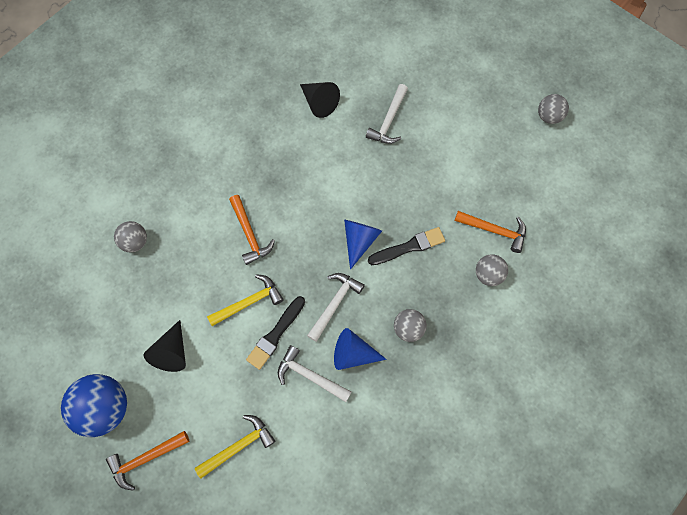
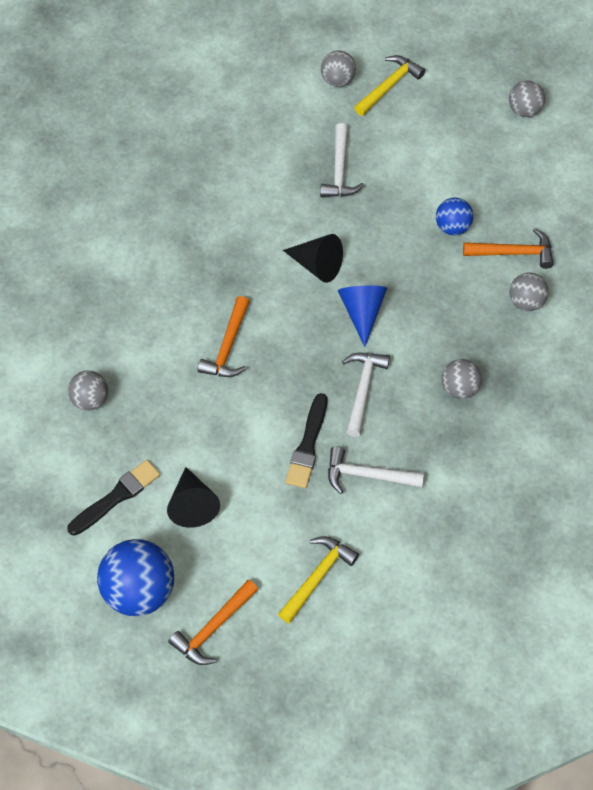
camera: 20 degrees left, 10 degrees down
yellow hammer [207,274,284,326] -> yellow hammer moved to [354,55,425,116]
orange hammer [229,195,275,265] -> orange hammer turned 60 degrees clockwise [198,296,250,377]
black cone [300,82,340,118] -> black cone moved to [283,234,343,283]
blue cone [334,328,387,370] -> none
black brush [368,227,445,265] -> black brush moved to [67,460,160,536]
none -> grey ball [321,50,356,87]
none -> blue ball [436,198,473,236]

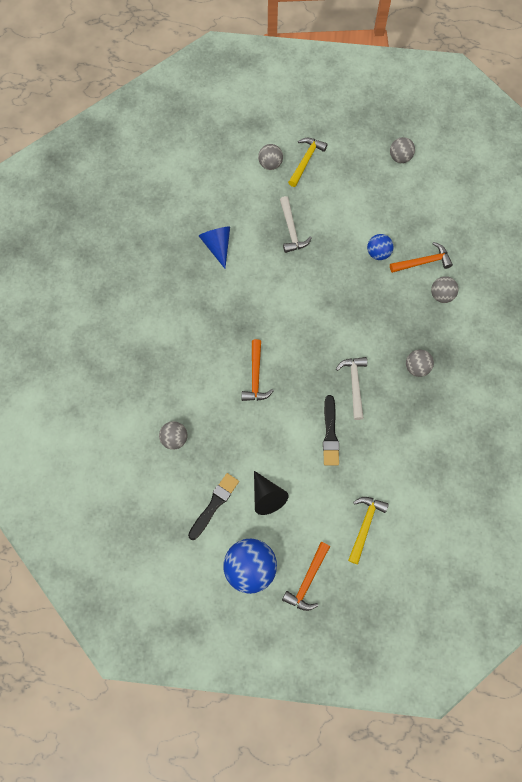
camera: 15 degrees left, 10 degrees up
black cone [283,234,343,283] -> none
white hammer [328,447,424,494] -> none
blue cone [338,286,387,347] -> blue cone moved to [199,226,230,268]

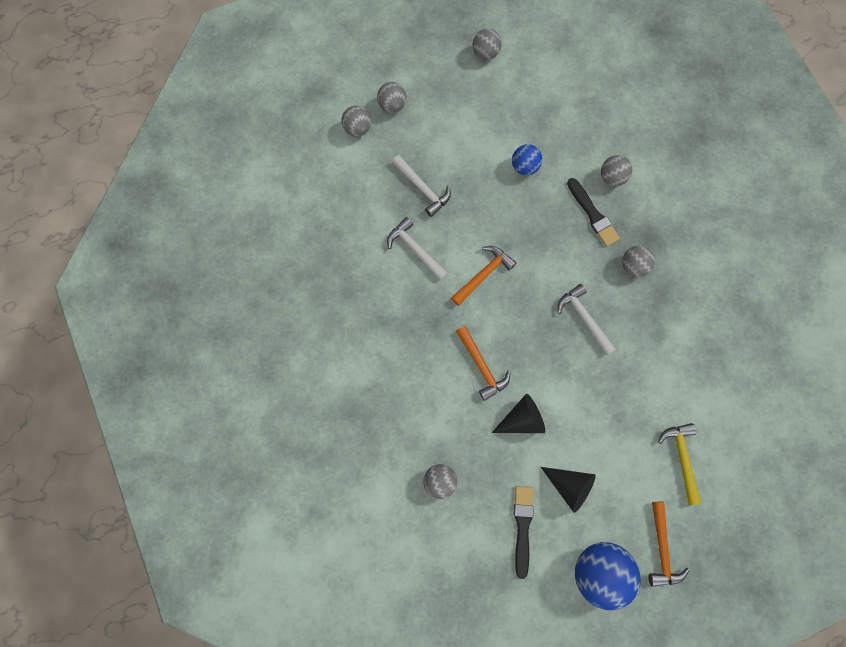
camera: 30 degrees left, 5 degrees up
blue cone [199,226,230,268] -> none
yellow hammer [288,138,328,187] -> grey ball [377,82,407,113]
black brush [323,395,339,465] -> black brush moved to [567,178,620,247]
orange hammer [390,242,453,273] -> orange hammer moved to [451,246,516,306]
none -> white hammer [387,217,448,281]
none -> black cone [492,394,545,433]

